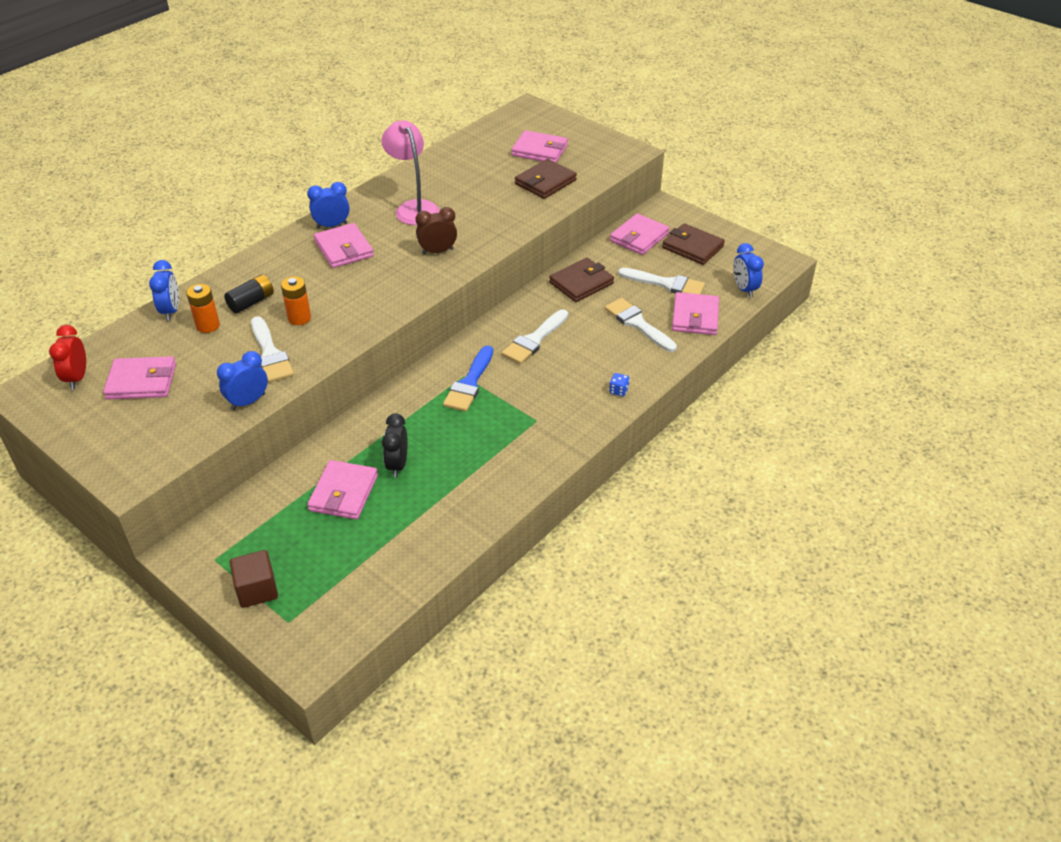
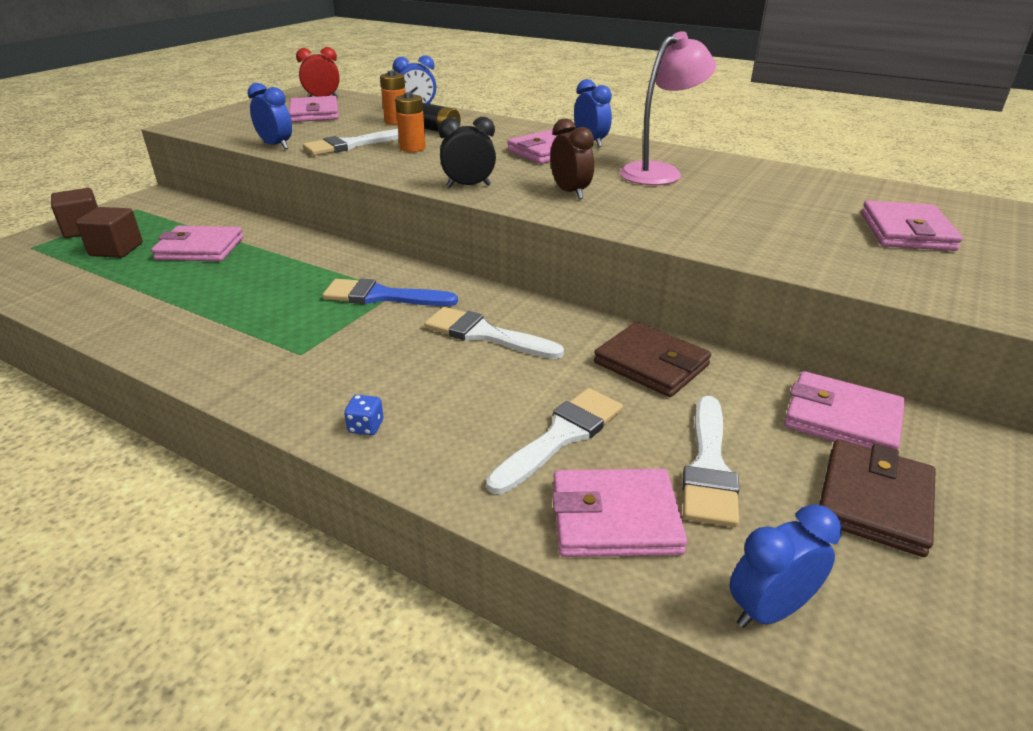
camera: 80 degrees right, 10 degrees down
black clock [382,414,408,478] -> black clock moved to [438,117,496,187]
brown wallet [515,159,577,199] -> none
none -> brown cube [76,207,143,258]

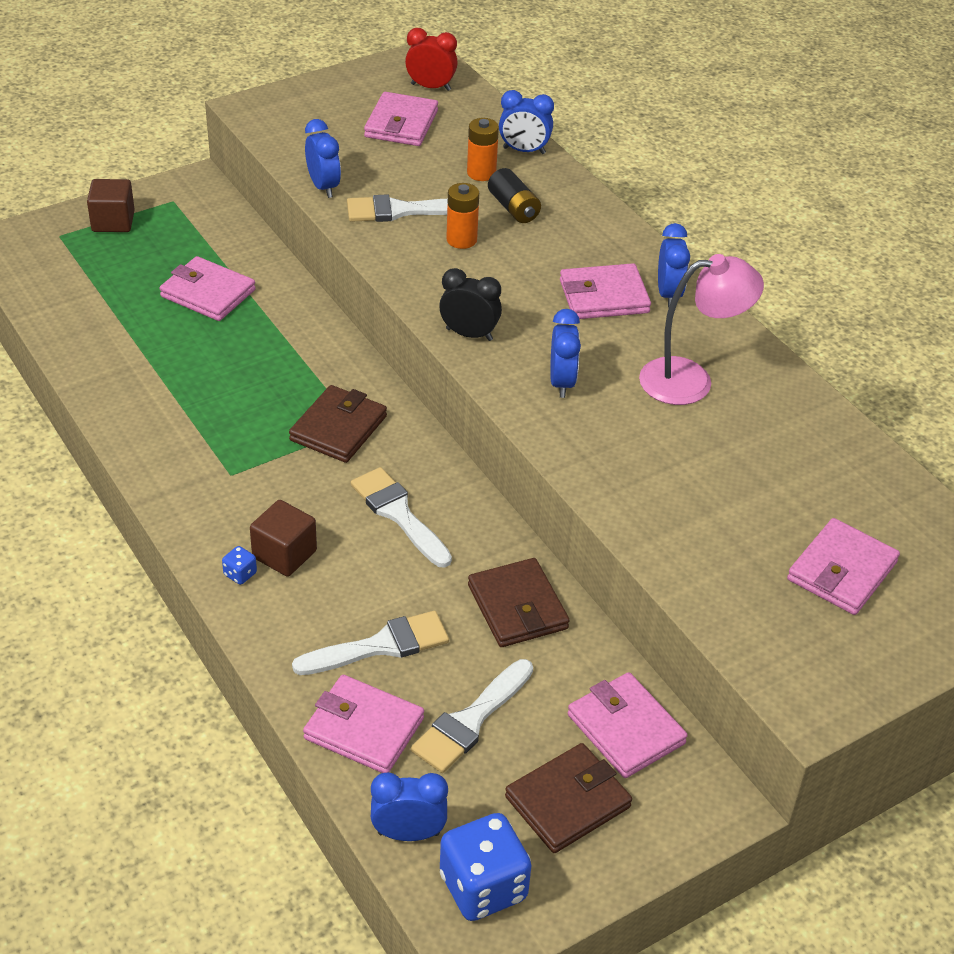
camera: 25 degrees right, 10 degrees up
brown cube [76,207,143,258] -> brown cube moved to [250,500,317,577]
blue brush [323,279,458,306] -> brown wallet [289,385,387,463]
brown clock [550,118,594,199] -> blue clock [550,309,581,398]
none -> blue dice [440,813,531,921]

